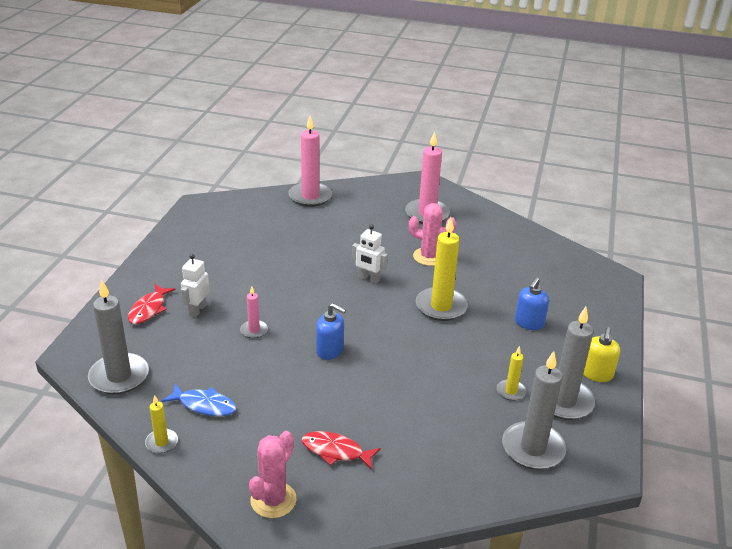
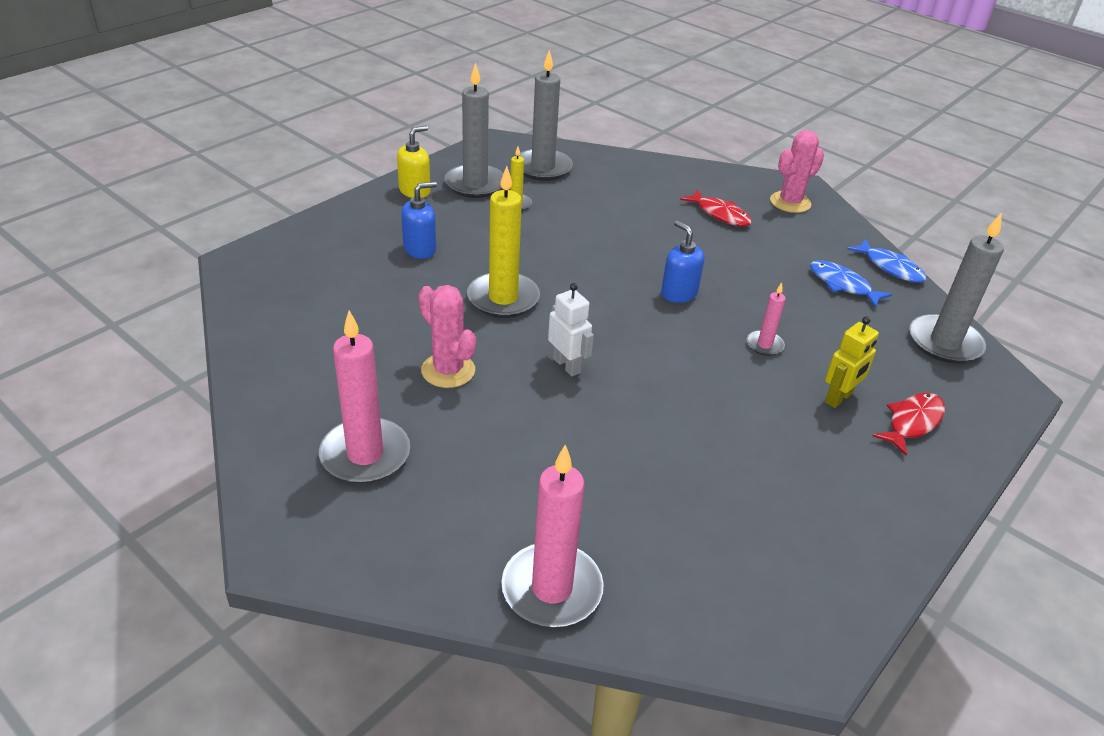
camera: 155 degrees left, 5 degrees up
yellow candle [145,395,178,453] -> blue fish [847,239,927,283]
white robot [181,254,210,317] -> yellow robot [825,316,879,408]

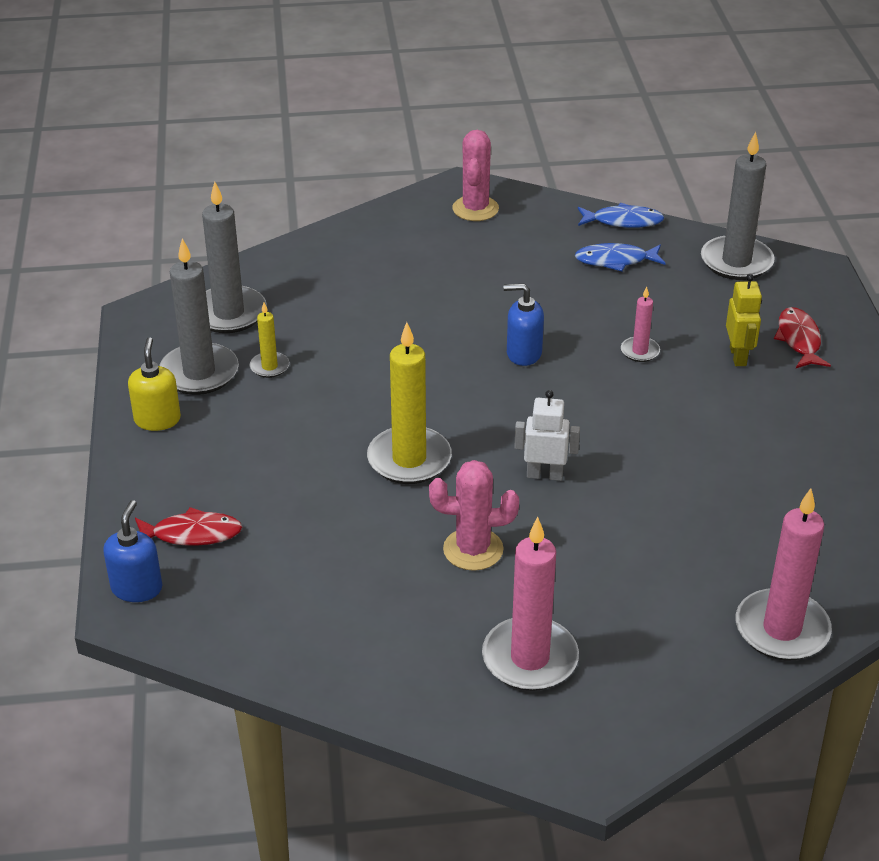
camera: 45 degrees left, 0 degrees up
blue soap dispenser [401,182,437,259] -> blue soap dispenser moved to [103,500,162,602]
red fish [680,189,752,226] -> red fish moved to [135,507,242,546]

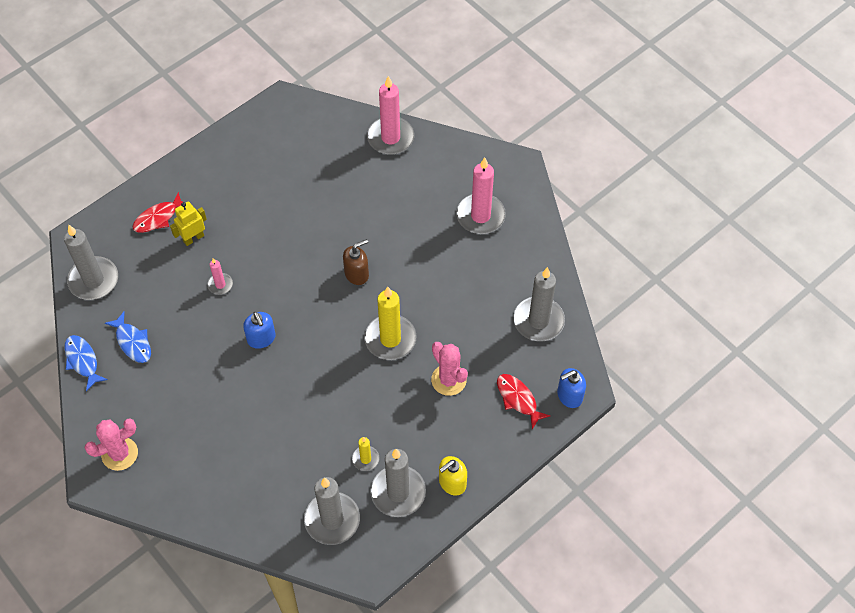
camera: 125 degrees left, 20 degrees up
pink cactus [429,460,519,571] -> pink cactus moved to [431,342,468,396]
white robot [514,390,580,481] -> brown soap dispenser [343,239,369,285]
none -> grey candle [513,267,565,341]

